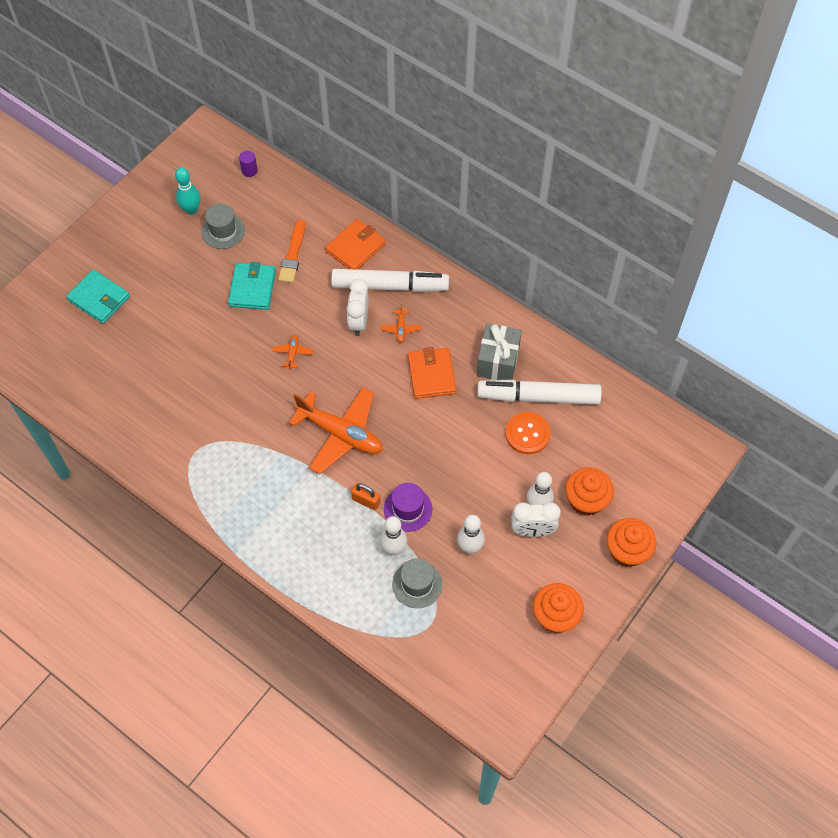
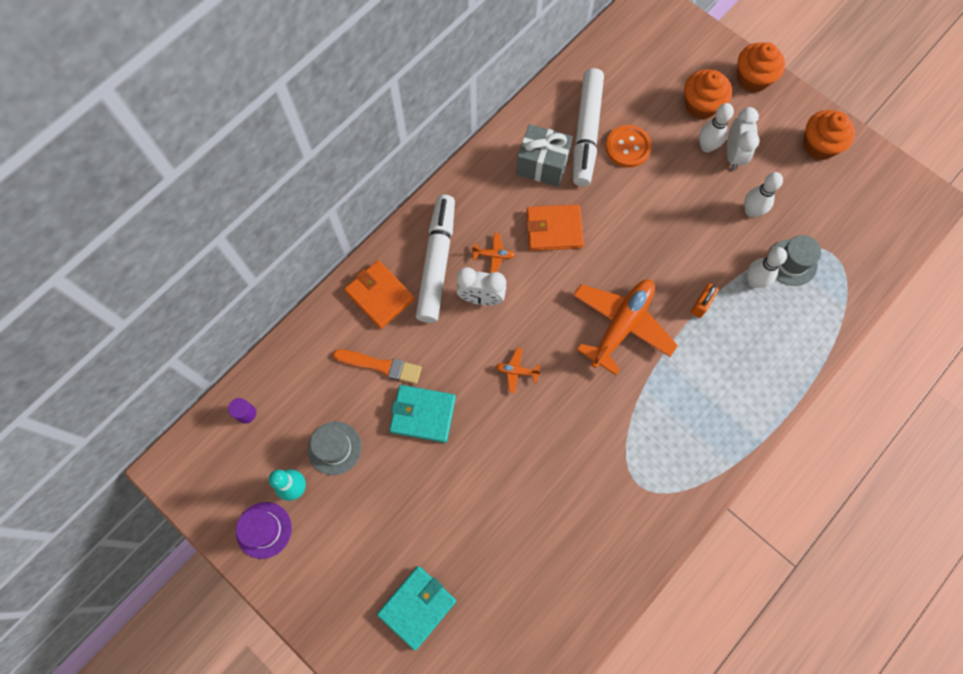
camera: 85 degrees left, 10 degrees up
purple hat [384,483,432,532] -> purple hat moved to [236,502,292,559]

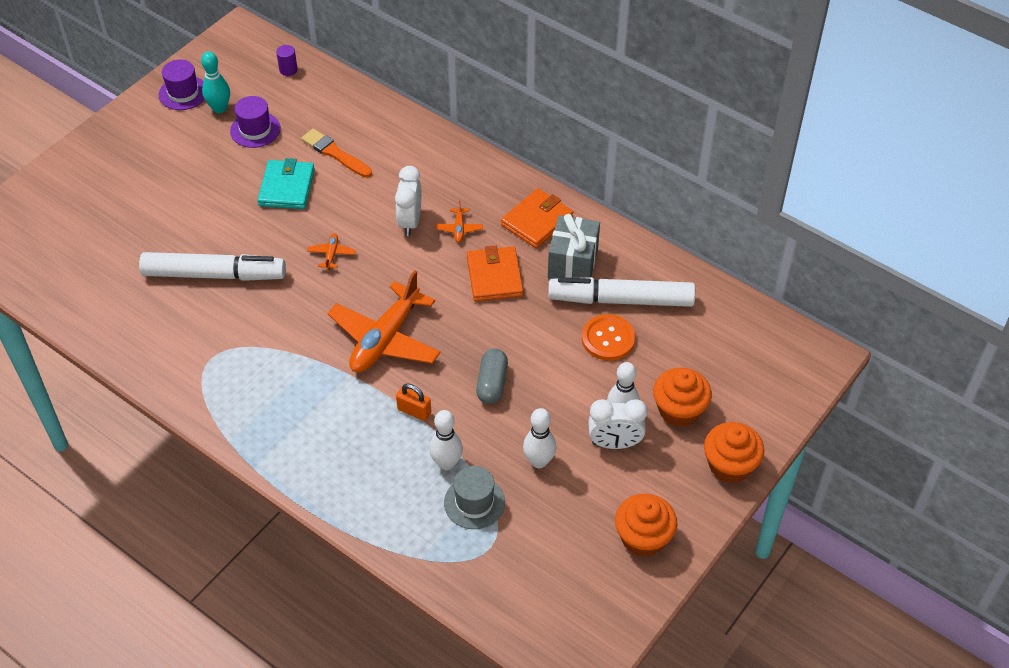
camera: 85 degrees right, 20 degrees down
grey hat [308,422,362,475] -> purple hat [230,96,281,148]
orange brush [333,349,422,384] -> orange brush turned 120 degrees clockwise [301,129,372,178]
orange wallet [344,260,415,329] -> orange wallet moved to [501,188,573,248]
turquoise wallet [377,566,456,651] -> none
white marker [416,194,455,323] -> white marker moved to [139,252,286,281]
orange plane [573,280,678,375] -> orange plane turned 90 degrees clockwise [327,270,441,372]
none -> grey capsule [476,348,508,404]

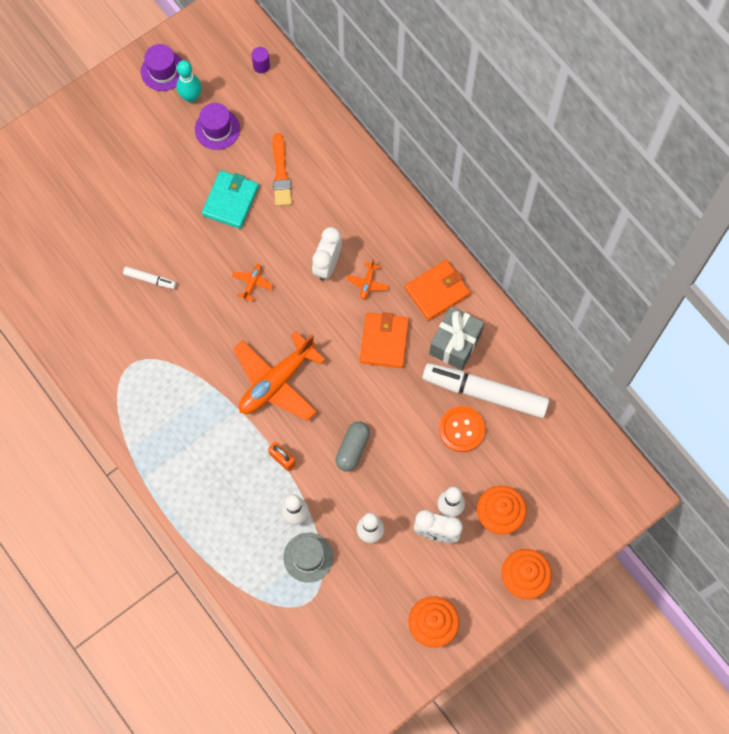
camera: 15 degrees right, 20 degrees up
white marker [139,252,286,281] -> white marker [123,266,176,289], size x0.44
orange brush [301,129,372,178] -> orange brush turned 150 degrees counterclockwise [273,133,292,206]

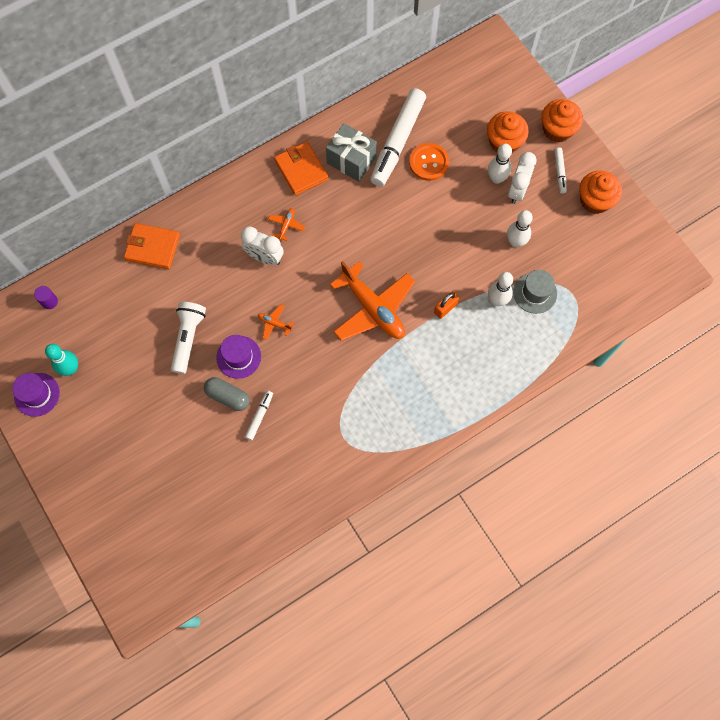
camera: 85 degrees left, 0 degrees up
purple hat [195,103,240,150] -> purple hat moved to [216,335,261,379]
turquoise wallet [202,170,259,229] -> white flashlight [171,302,206,374]
orange brush [273,133,292,206] -> none
grey capsule [336,421,370,471] -> grey capsule moved to [204,377,250,411]
orange plane [347,259,389,300] -> orange plane turned 90 degrees counterclockwise [268,208,305,241]
orange wallet [360,312,409,368] -> orange wallet moved to [124,223,180,269]
none -> white marker [554,147,567,194]

